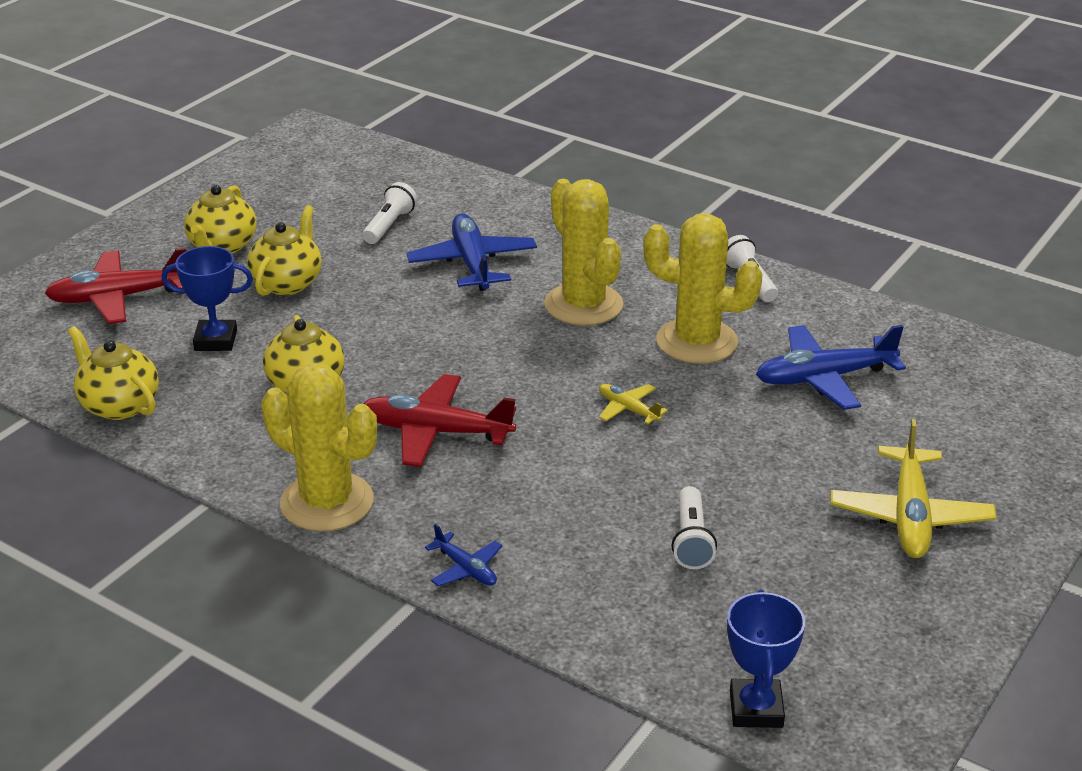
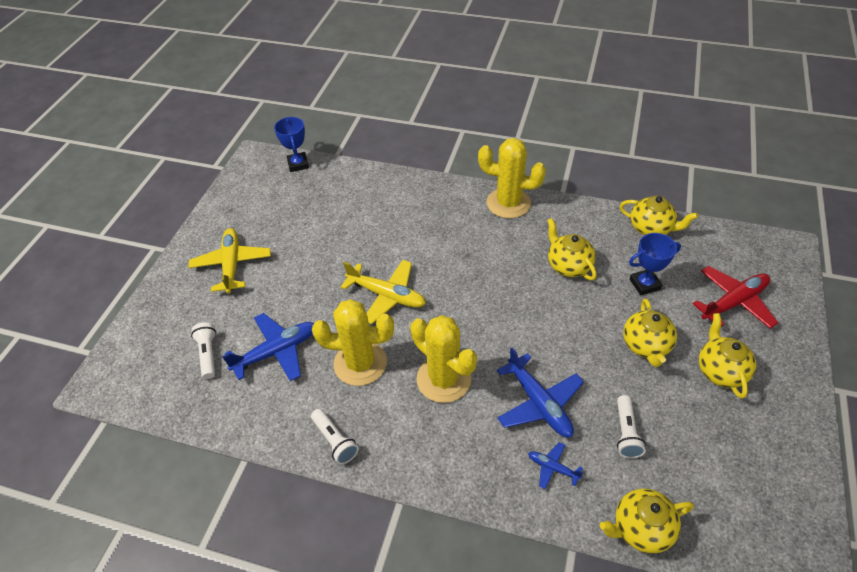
camera: 165 degrees right, 15 degrees up
red plane [364,374,516,467] -> none
blue plane [425,524,502,586] -> blue plane moved to [528,442,583,489]
yellow plane [599,384,668,424] -> yellow plane [341,260,426,324], size x1.95
white flashlight [672,486,717,569] -> white flashlight moved to [191,322,217,379]
none -> yellow teapot [600,488,694,554]

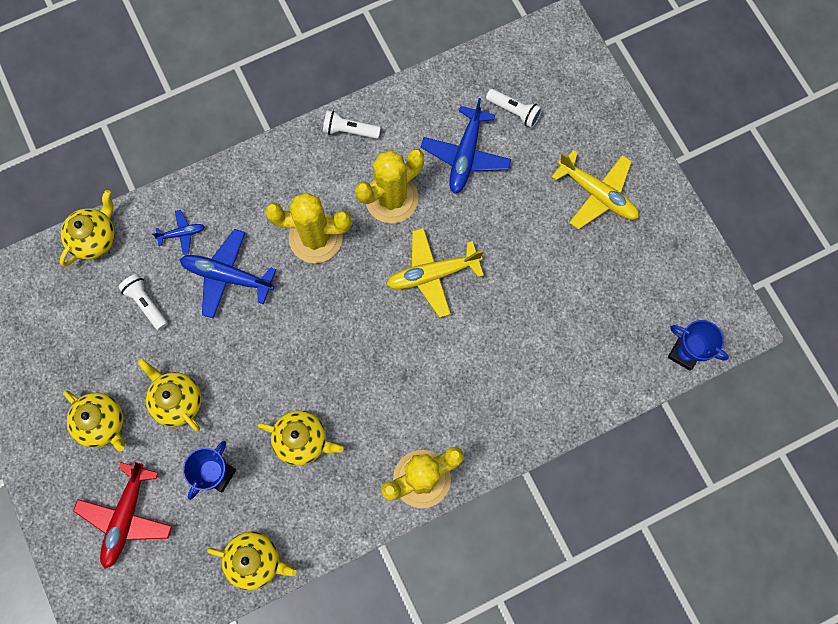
camera: 135 degrees right, 25 degrees up
yellow teapot [620,196,698,235] -> yellow teapot turned 150 degrees counterclockwise [207,531,297,590]

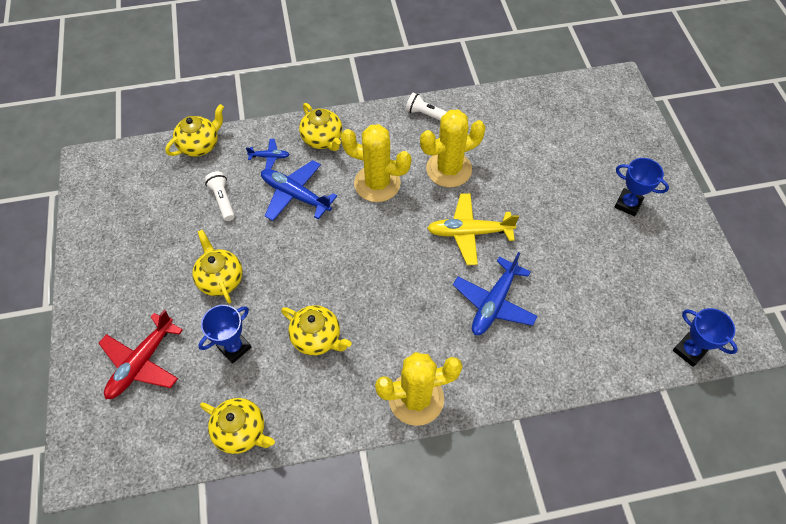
camera: 15 degrees right, 15 degrees down
yellow teapot [63,390,125,452] -> yellow teapot moved to [299,103,342,151]
blue plane [421,98,511,194] -> blue plane moved to [453,252,538,335]
white flashlight [486,89,542,128] -> none
yellow plane [552,150,639,230] -> blue trophy [614,158,669,216]

